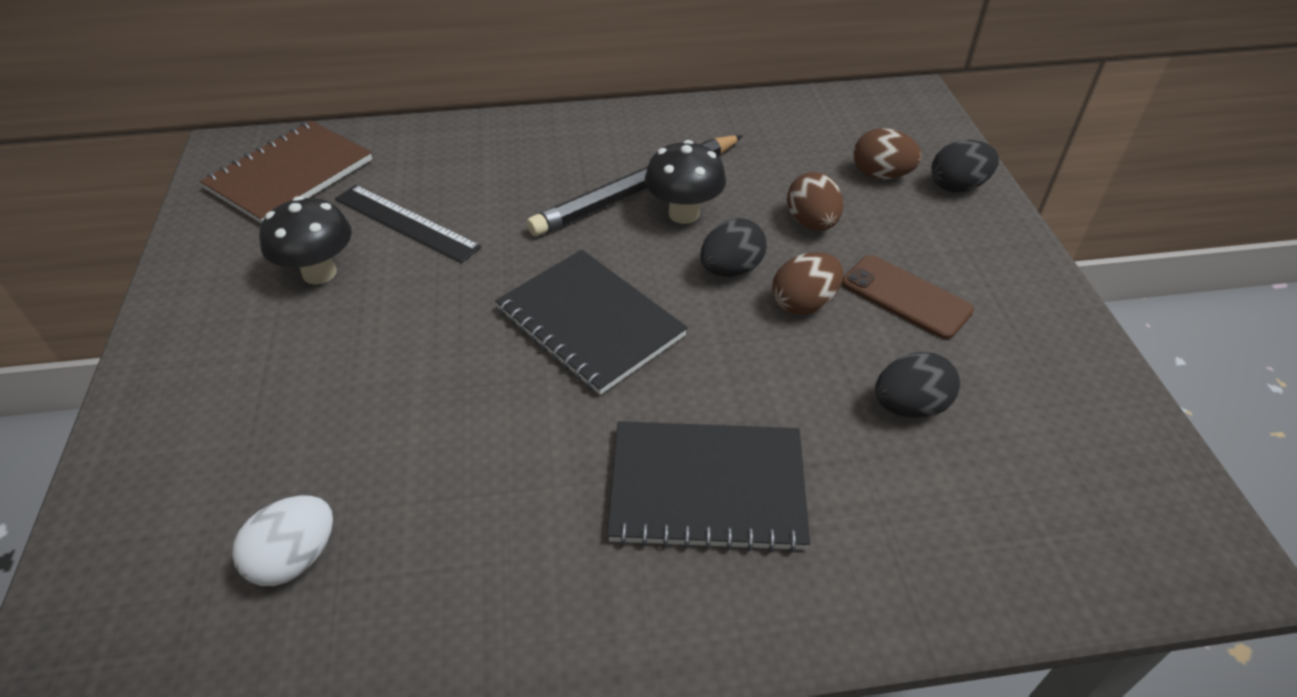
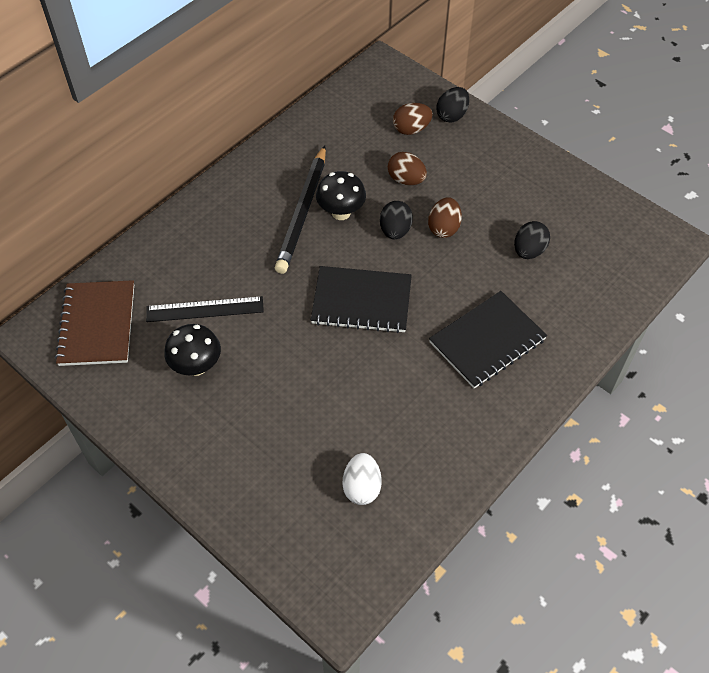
camera: 40 degrees left, 10 degrees up
brown phone [842,255,974,339] -> none

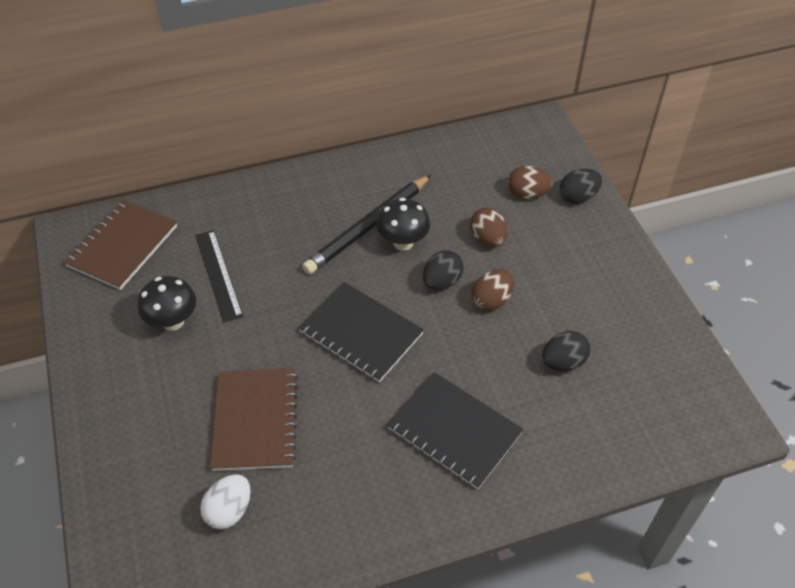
camera: 30 degrees right, 5 degrees down
black ruler [146,296,264,322] -> black ruler turned 45 degrees clockwise [195,230,243,322]
black notebook [429,291,547,388] -> black notebook turned 45 degrees clockwise [387,372,524,490]
none -> brown notebook [210,368,298,471]

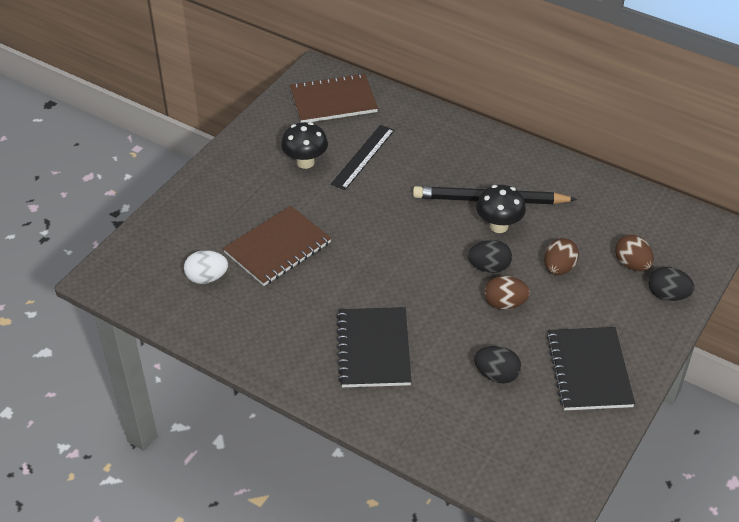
camera: 50 degrees right, 5 degrees down
black notebook [299,282,424,382] -> black notebook moved to [547,327,635,410]

